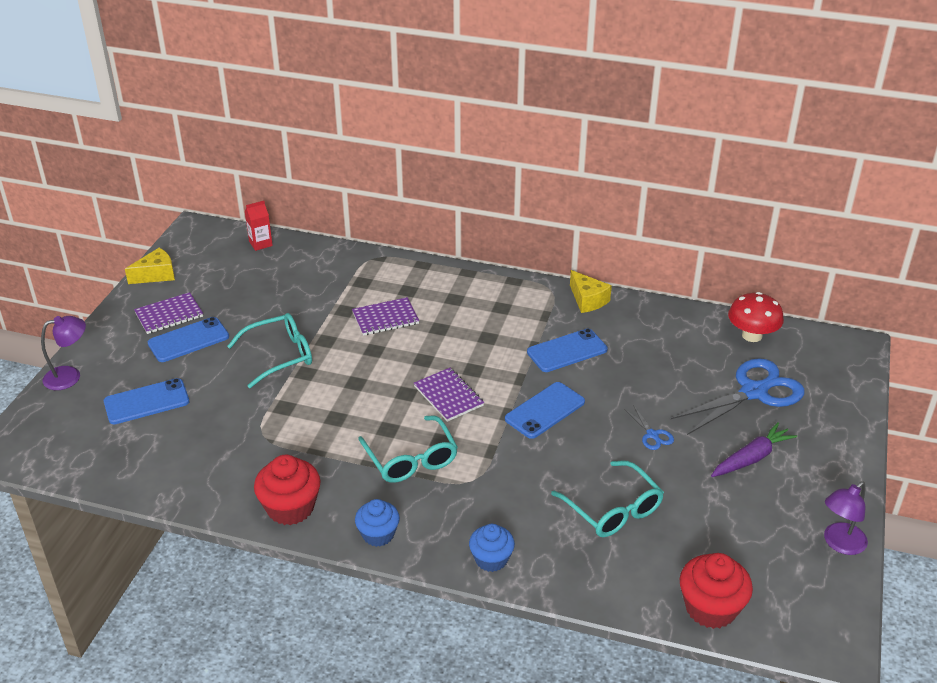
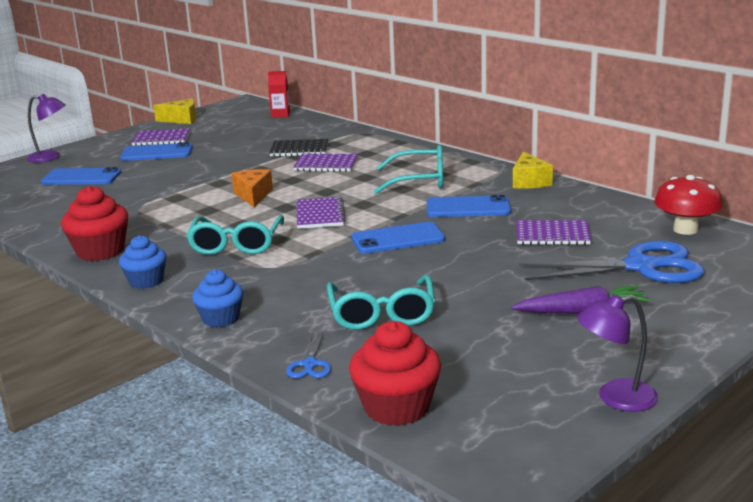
camera: 30 degrees right, 15 degrees down
turquoise glasses [227,313,312,388] -> turquoise glasses moved to [374,145,443,194]
blue scissors [624,405,674,450] -> blue scissors moved to [286,333,331,378]
none -> orange cheese [231,169,273,207]
none -> black notebook [269,139,329,157]
none -> purple notebook [516,220,591,245]

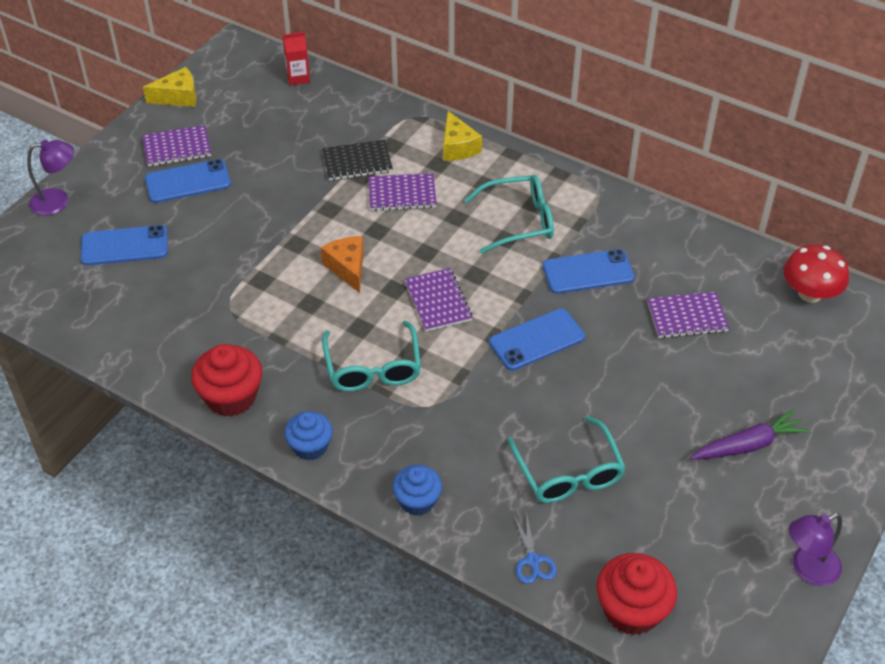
camera: 15 degrees left, 25 degrees up
yellow cheese [513,151,553,189] -> yellow cheese moved to [443,111,482,161]
blue scissors [519,241,705,283] -> none

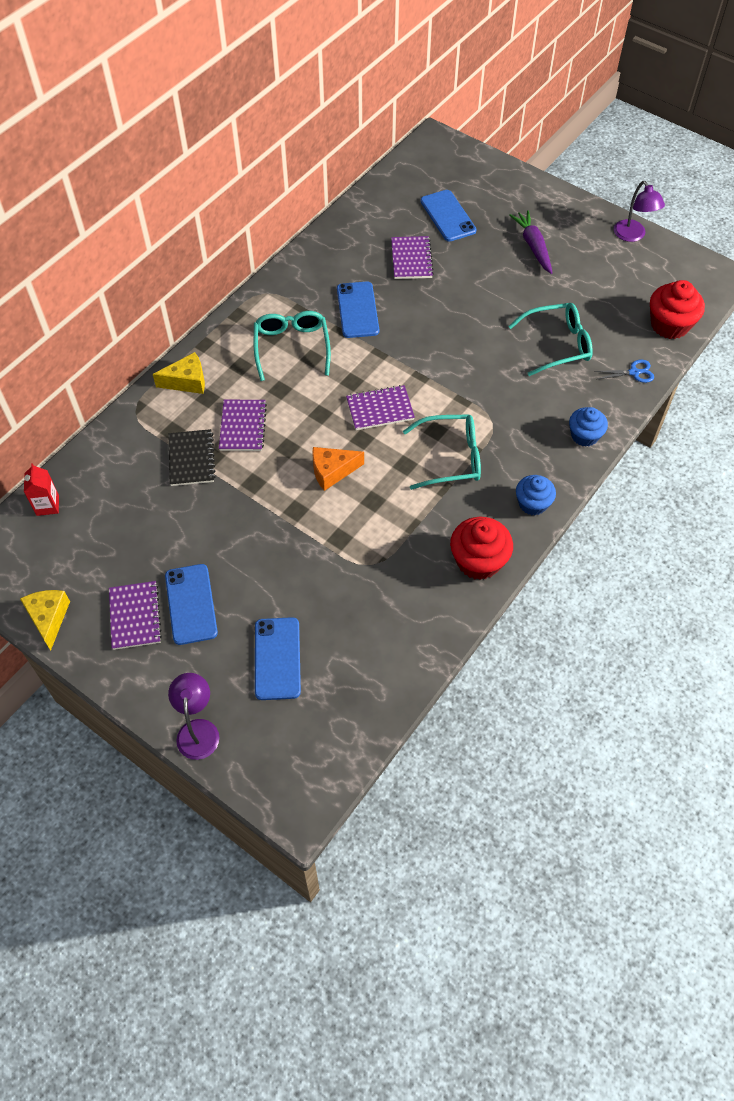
camera: 85 degrees left, 10 degrees up
blue phone [489,308,585,371] -> blue phone moved to [420,190,477,242]
red mushroom [783,245,849,303] -> none

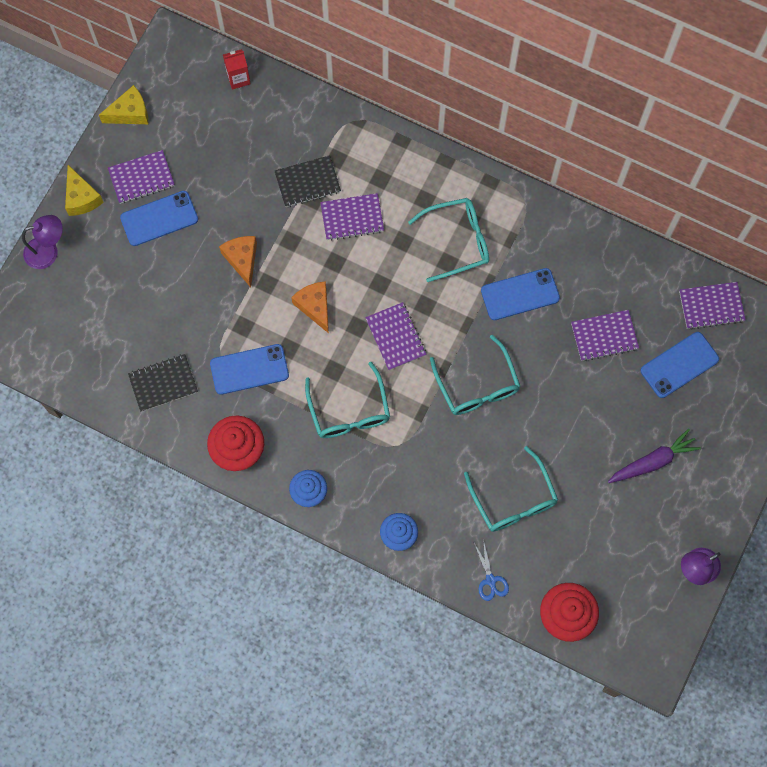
camera: 80 degrees right, 15 degrees up
yellow cheese [153,352,205,394] -> yellow cheese moved to [65,165,104,216]
blue phone [255,617,301,700] -> blue phone moved to [210,344,289,395]
none -> black notebook [128,354,198,412]
none -> orange cheese [219,236,257,288]
none -> turquoise glasses [430,335,521,415]
none -> purple notebook [679,282,746,330]

